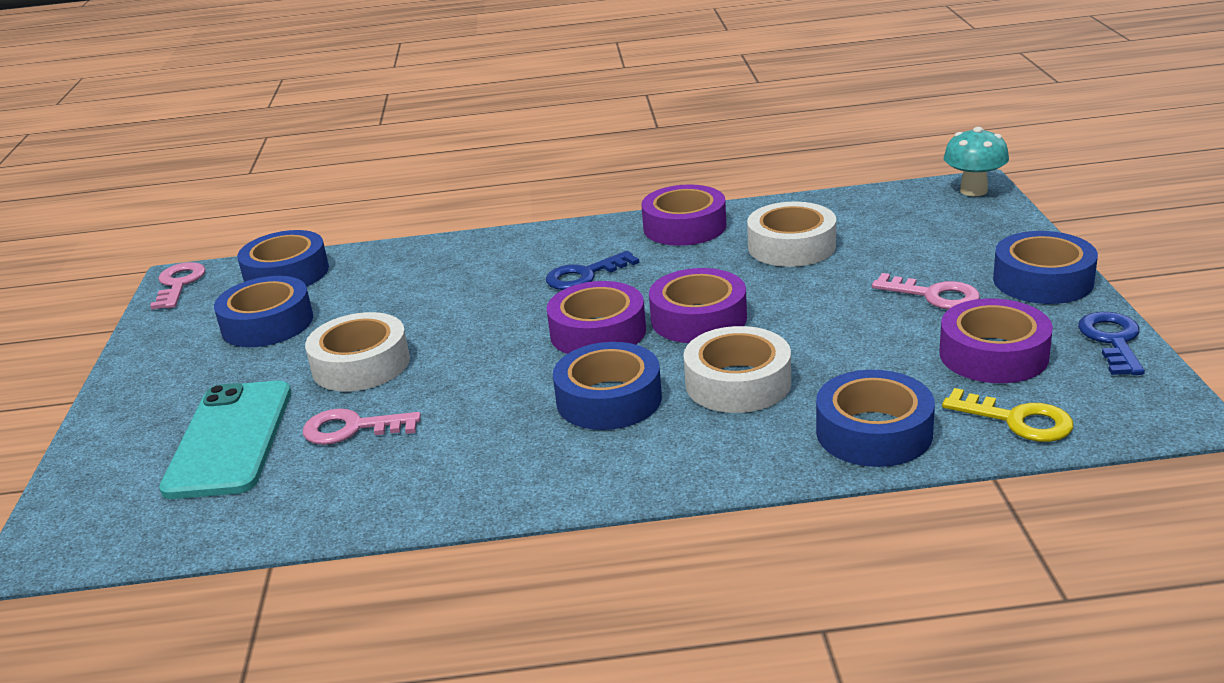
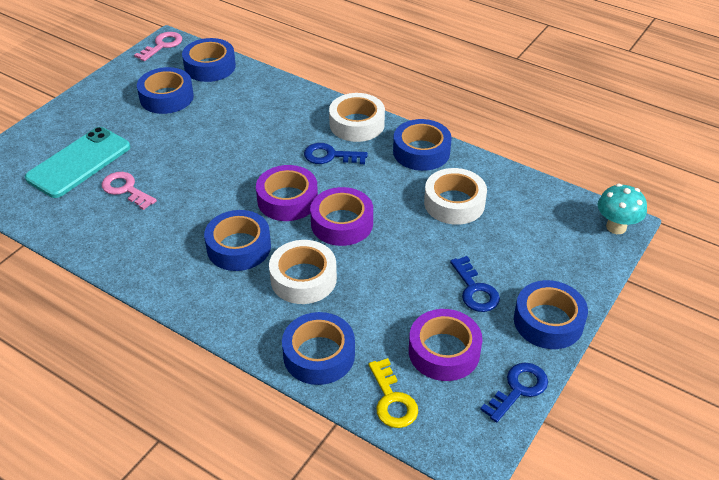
camera: 35 degrees right, 15 degrees up
white tape [305,312,410,392] -> white tape moved to [329,93,385,142]
purple tape [641,184,726,246] -> blue tape [393,119,452,171]
pink key [872,273,980,310] -> blue key [450,256,500,312]

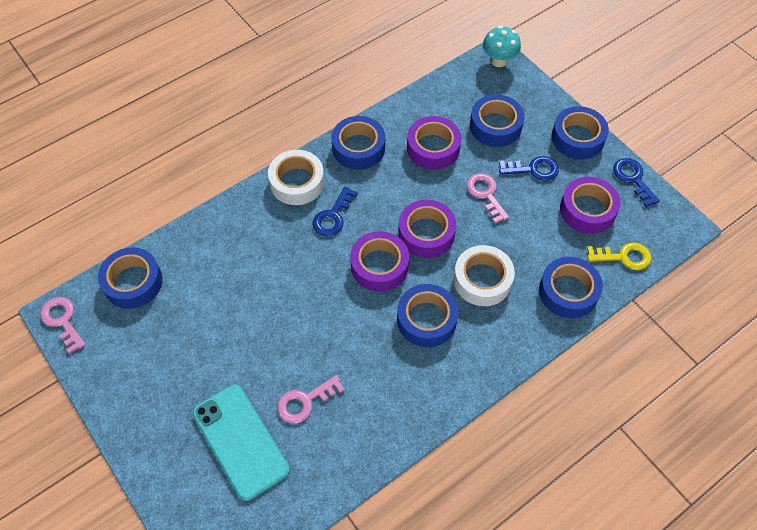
camera: 70 degrees left, 15 degrees up
blue tape [137,67,194,114] -> blue tape moved to [470,94,525,147]
white tape [424,168,487,225] -> purple tape [407,116,461,170]
none -> pink key [466,173,509,224]

